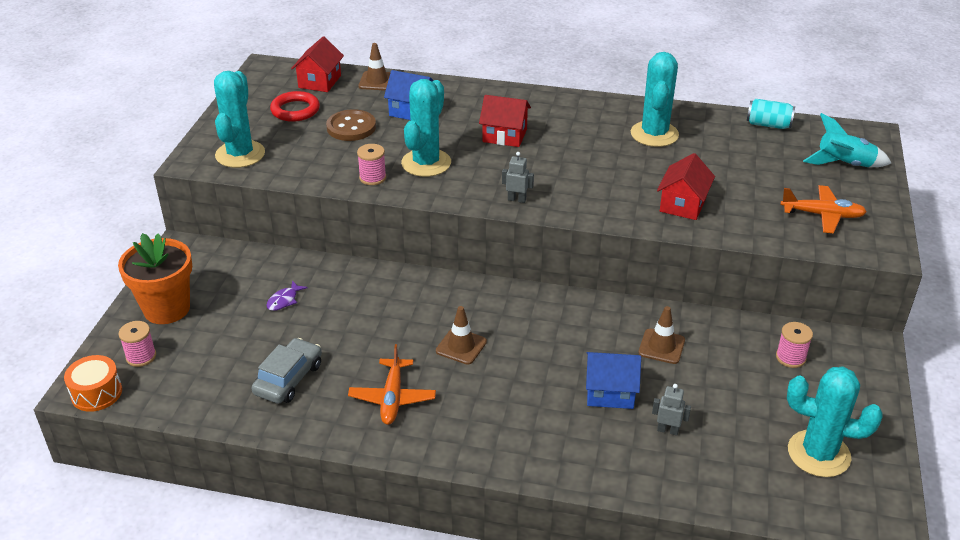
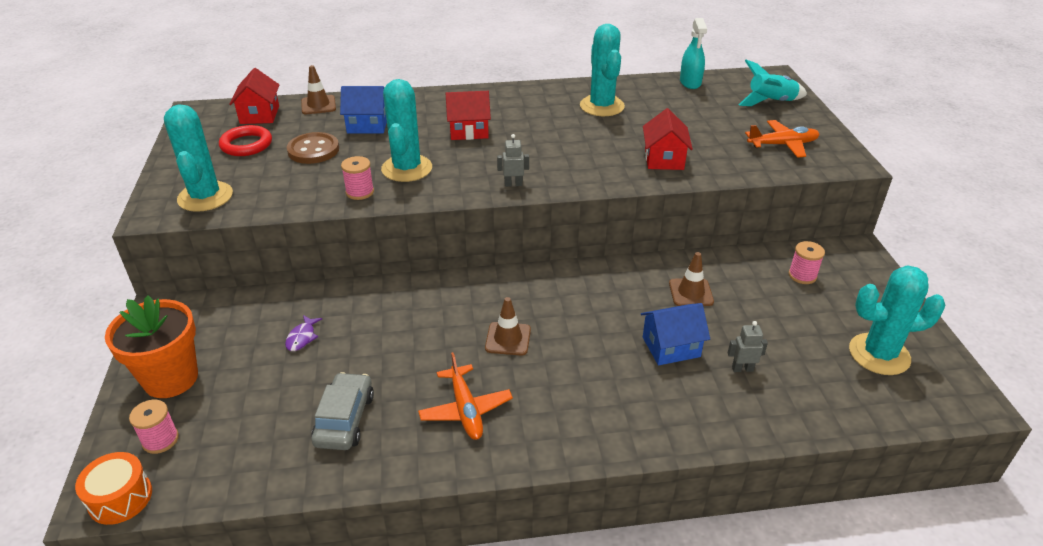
camera: 20 degrees left, 0 degrees up
turquoise can [747,99,795,129] -> turquoise spray bottle [680,18,707,89]

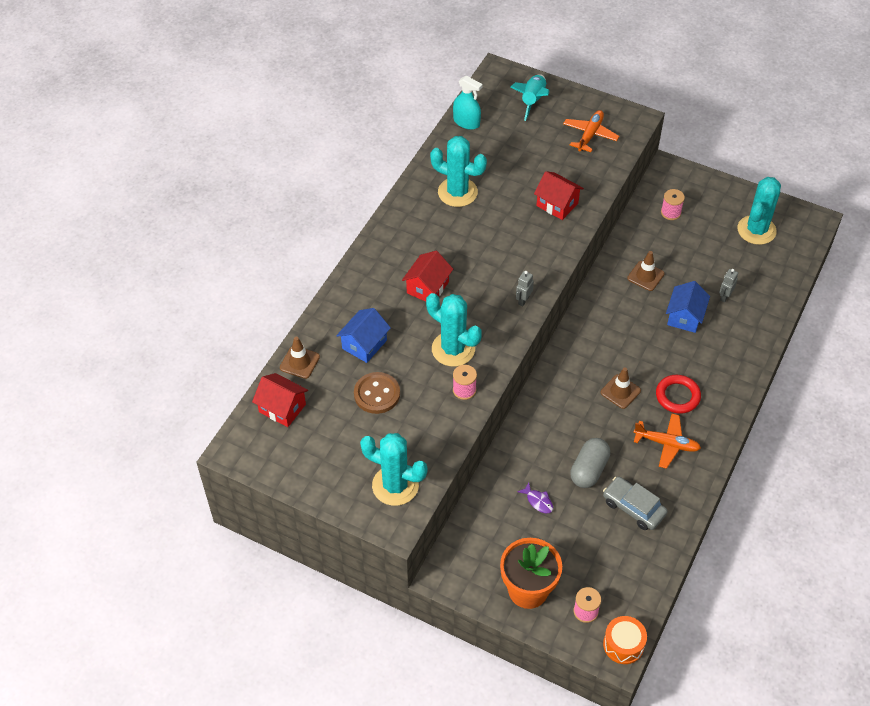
camera: 55 degrees left, 15 degrees up
red ring [219,125,272,156] -> red ring moved to [656,375,701,414]
none -> grey capsule [570,438,610,488]

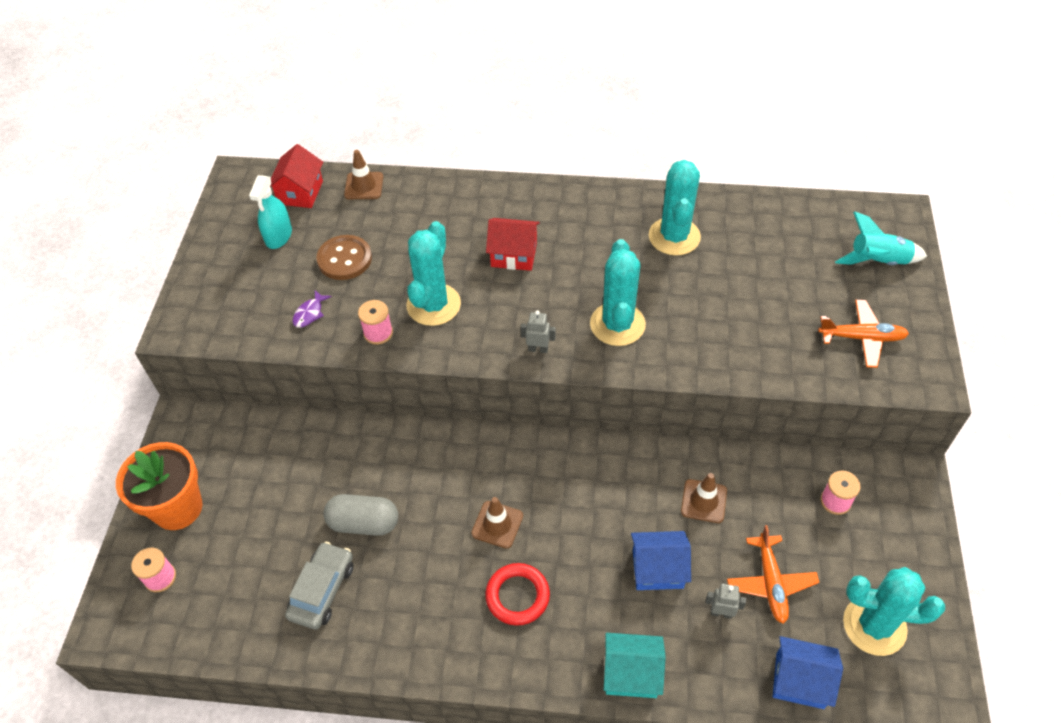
camera: 70 degrees right, 0 degrees up
blue house [336,308,391,363] -> blue house moved to [773,636,843,709]
turquoise cactus [360,433,427,506] -> turquoise cactus moved to [590,239,646,346]
turquoise spray bottle [453,76,482,130] -> turquoise spray bottle moved to [249,175,292,249]
purple fish [517,482,553,513] -> purple fish moved to [293,290,332,328]
red house [534,171,584,220] -> none
orange drum [603,616,647,664] -> none
orange plane [633,414,701,469] -> orange plane moved to [727,525,819,624]
none -> turquoise house [604,633,666,698]

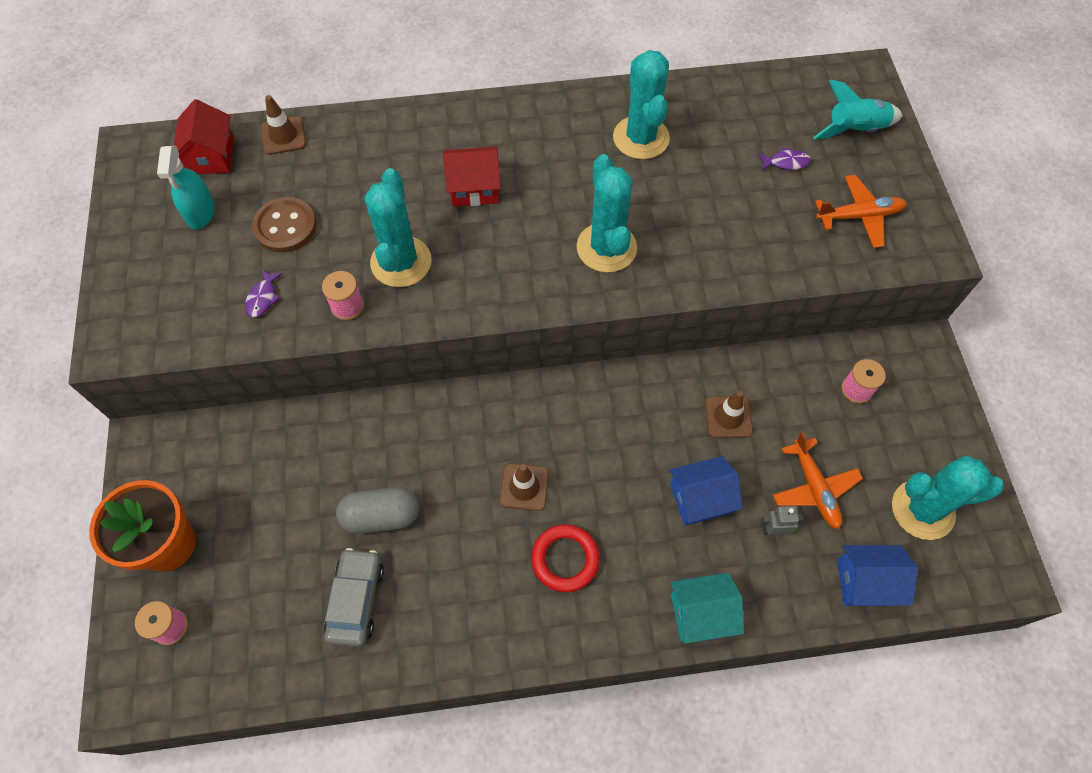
camera: 15 degrees left, 10 degrees up
grey robot [521,310,555,353] -> none
none -> purple fish [758,147,811,170]

